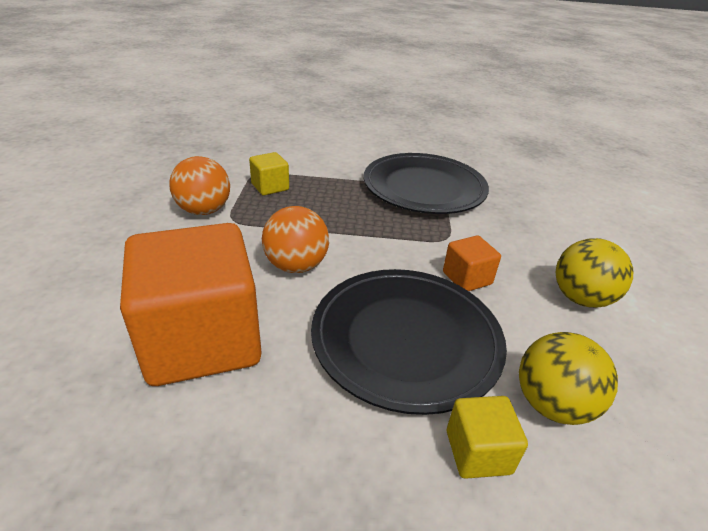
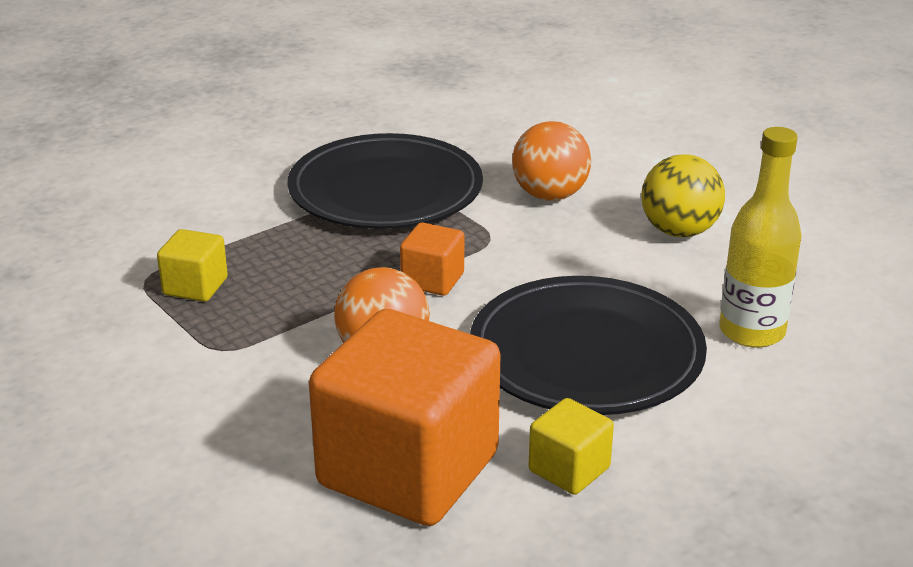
camera: 40 degrees left, 5 degrees down
orange ball [169,156,230,215] -> orange ball moved to [512,121,591,201]
orange cube [443,236,501,291] -> orange cube moved to [400,222,464,296]
yellow cube [447,396,528,479] -> yellow cube moved to [529,398,614,495]
yellow ball [519,332,618,425] -> yellow bottle [719,127,802,348]

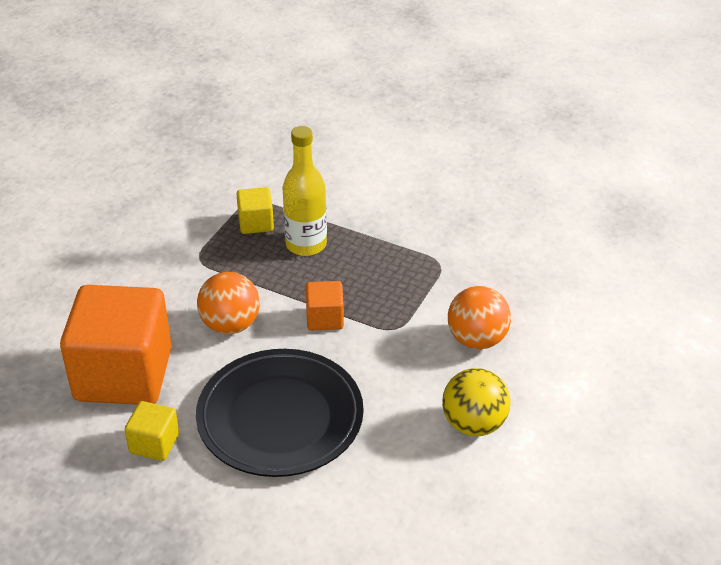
camera: 65 degrees right, 10 degrees up
black plate [287,133,483,229] -> none
yellow bottle [719,127,802,348] -> yellow bottle moved to [282,126,327,256]

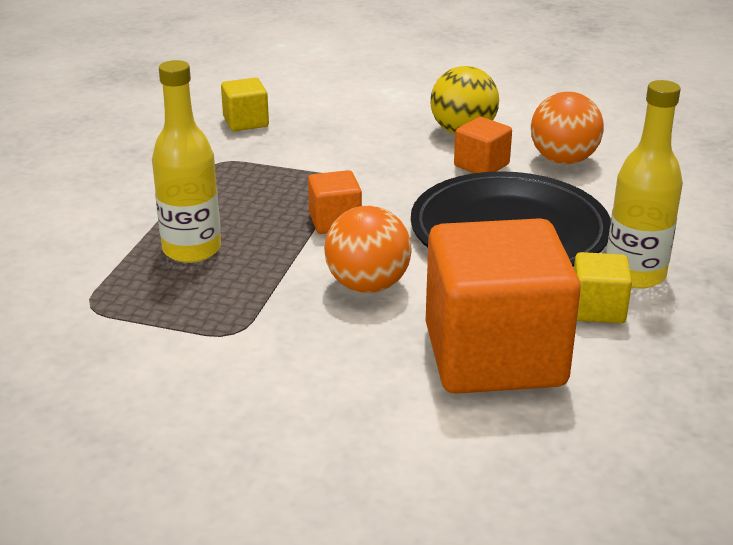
camera: 100 degrees left, 10 degrees down
yellow cube [237,187,274,234] -> yellow cube moved to [221,78,269,131]
orange ball [448,286,511,349] -> orange ball moved to [531,92,604,164]
none -> orange cube [454,117,512,173]
none -> yellow bottle [607,80,683,289]

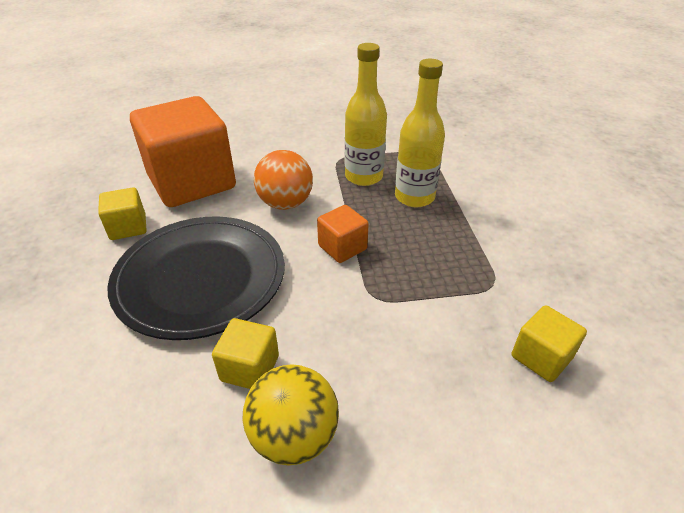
camera: 155 degrees right, 10 degrees up
orange cube [454,117,512,173] -> yellow cube [212,318,279,389]
orange ball [531,92,604,164] -> none
yellow bottle [607,80,683,289] -> yellow bottle moved to [345,43,387,186]

